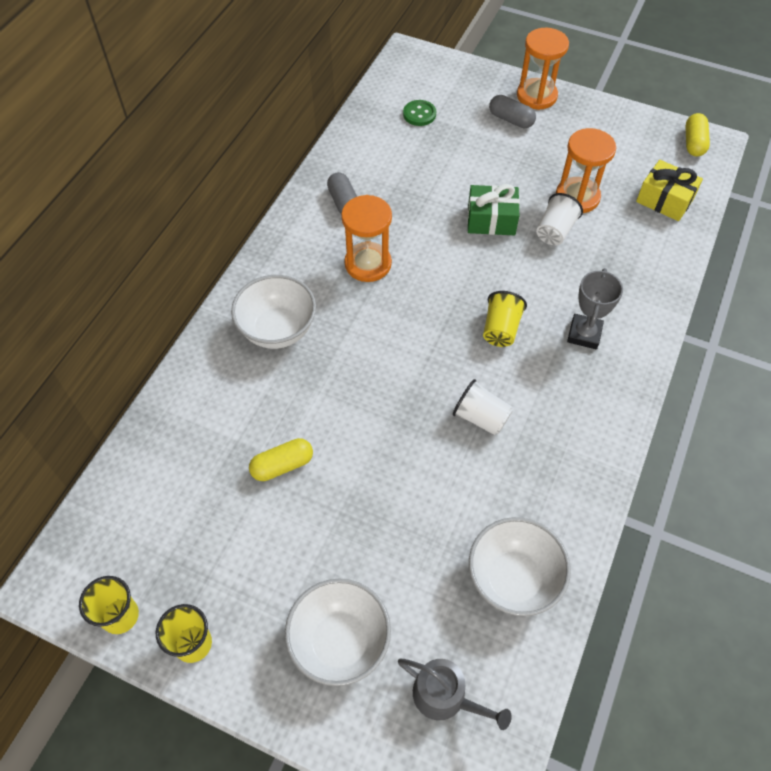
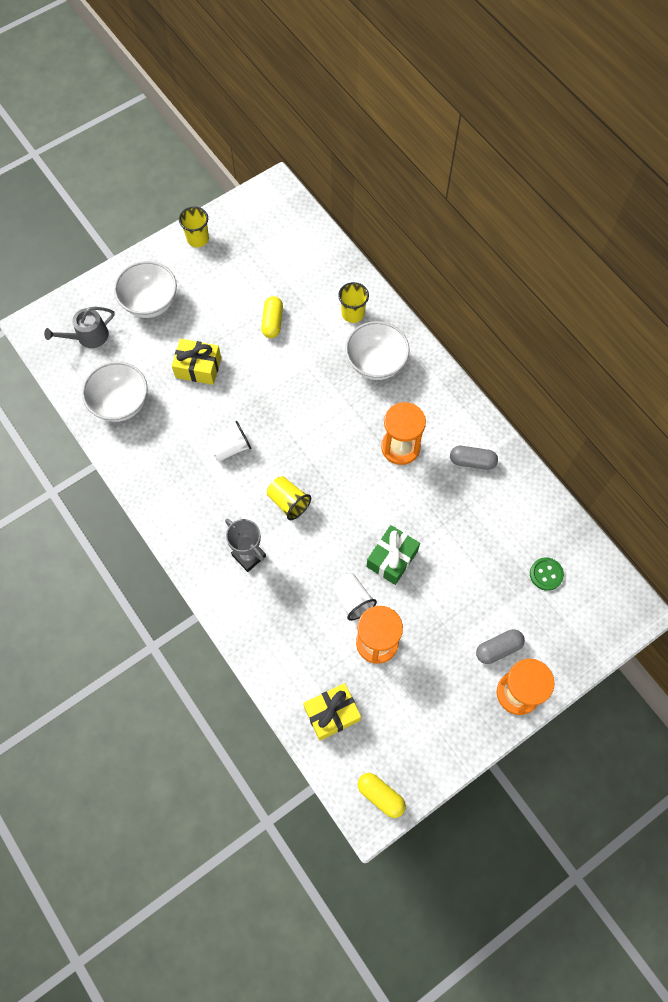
camera: 120 degrees right, 10 degrees up
yellow cup [79,576,139,634] -> yellow cup moved to [338,282,369,323]
none -> yellow gift [172,339,221,385]

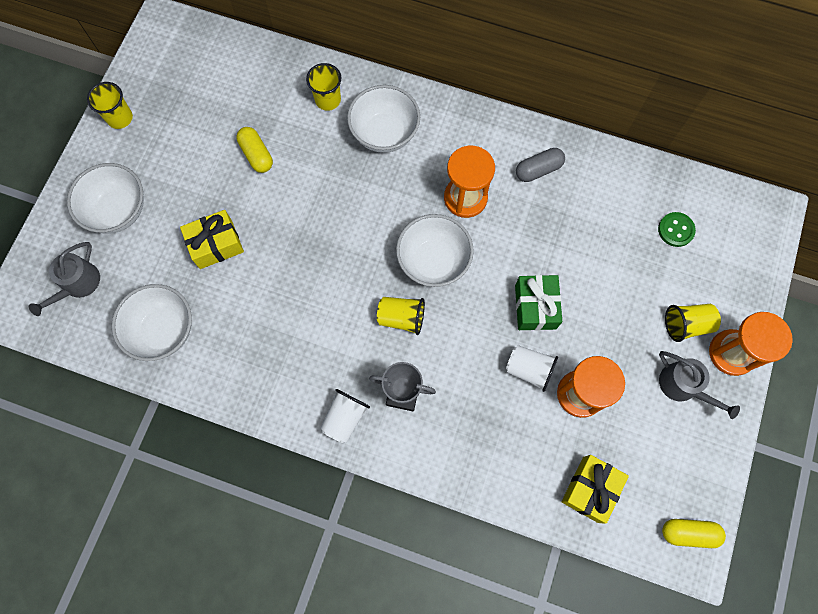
camera: 35 degrees left, 5 degrees up
white cup [207,421,251,461] -> white cup moved to [320,389,370,443]
grey capsule [476,629,525,664] -> yellow cup [665,304,721,342]
none -> white bowl [396,214,474,287]
none -> grey watering can [659,351,740,419]

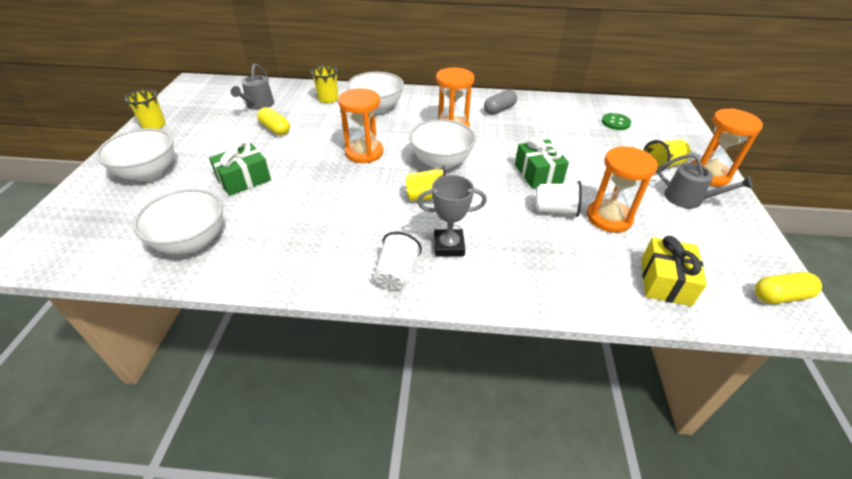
camera: 15 degrees left, 30 degrees down
grey watering can [29,242,100,316] -> grey watering can moved to [231,63,274,110]
yellow gift [180,210,244,269] -> green gift [209,140,271,196]
none -> orange hourglass [338,88,383,163]

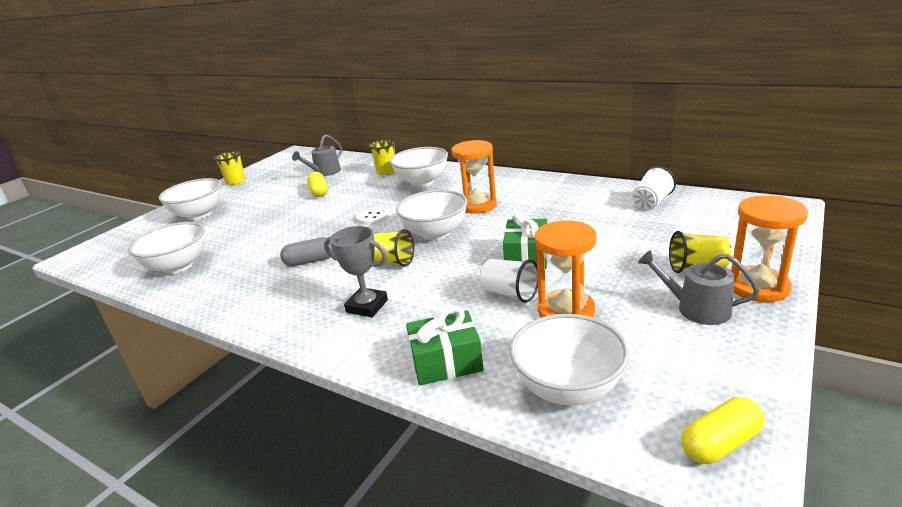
camera: 30 degrees right, 15 degrees down
green gift [209,140,271,196] -> green gift moved to [406,306,484,385]
orange hourglass [338,88,383,163] -> white button [357,208,389,225]
white cup [374,232,422,290] -> white cup moved to [632,166,676,210]
grey capsule [484,90,517,115] -> grey capsule moved to [280,237,334,266]
green button [602,113,631,130] -> none
yellow gift [642,236,707,306] -> white bowl [510,314,629,405]
grey watering can [658,153,753,209] -> grey watering can turned 150 degrees clockwise [638,250,760,325]
yellow capsule [755,272,822,304] -> yellow capsule turned 45 degrees counterclockwise [681,397,764,464]

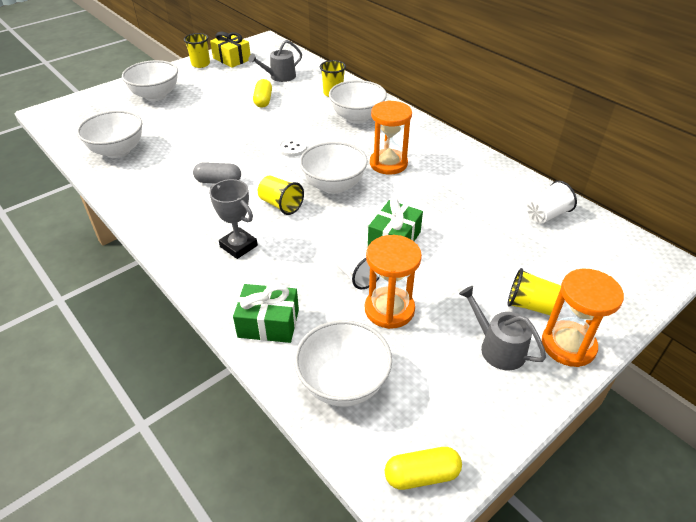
camera: 15 degrees right, 15 degrees up
none -> yellow gift [210,31,251,68]

